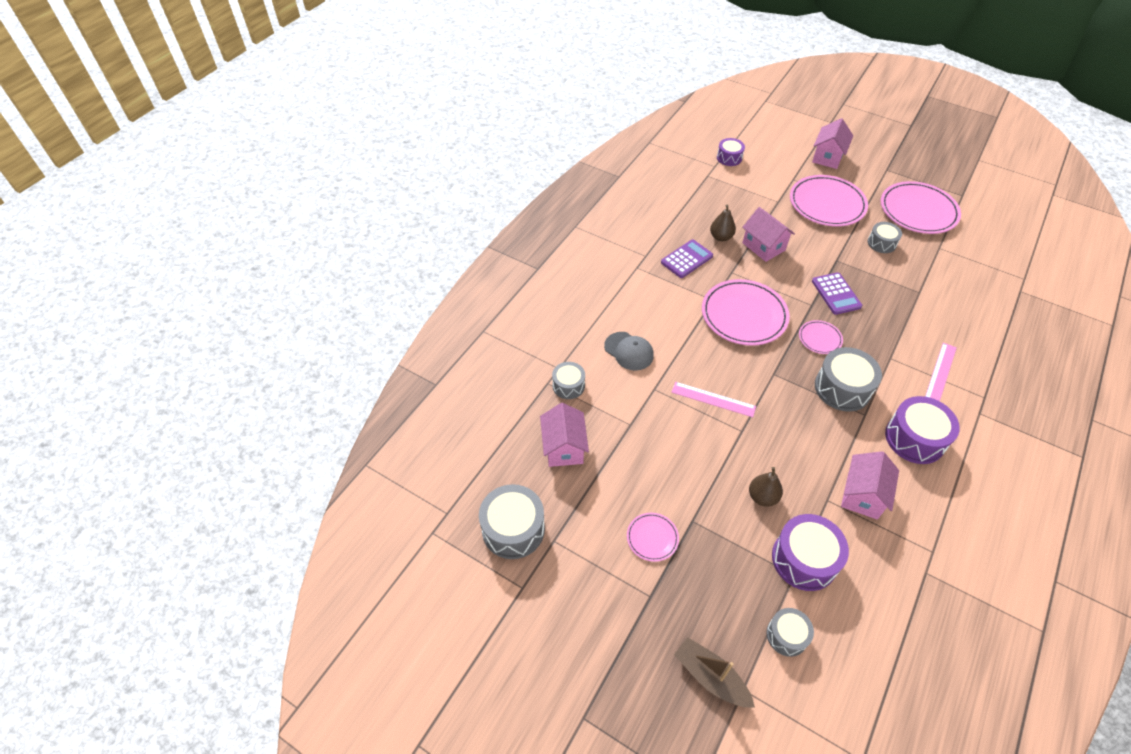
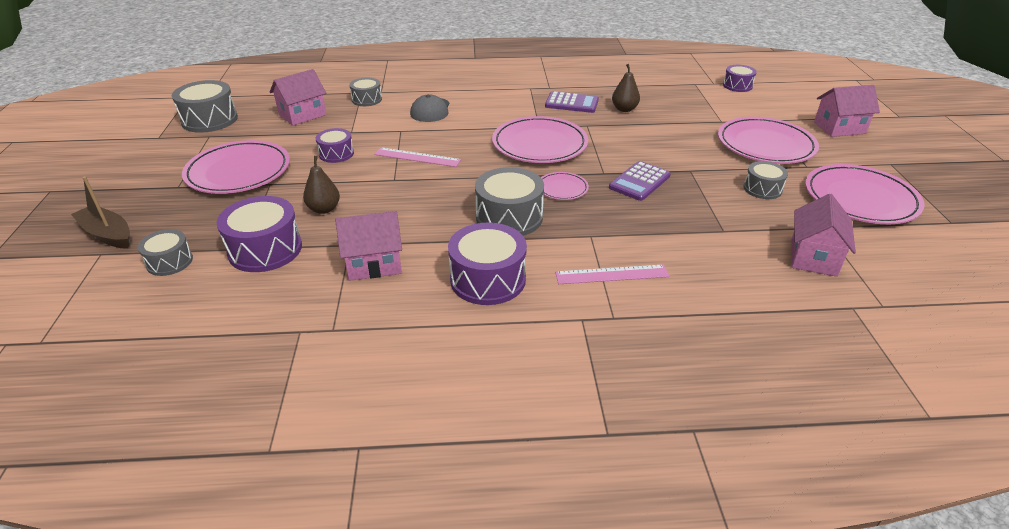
camera: 55 degrees right, 15 degrees down
pink plate [627,513,679,562] -> pink plate [182,140,290,194], size x2.05
pink ruler [672,382,756,417] -> pink ruler turned 60 degrees counterclockwise [374,147,461,167]
brown boat [674,637,755,708] -> brown boat turned 60 degrees counterclockwise [71,176,130,249]
pink house [742,207,795,262] -> pink house moved to [791,194,856,277]
none -> purple drum [316,128,354,163]

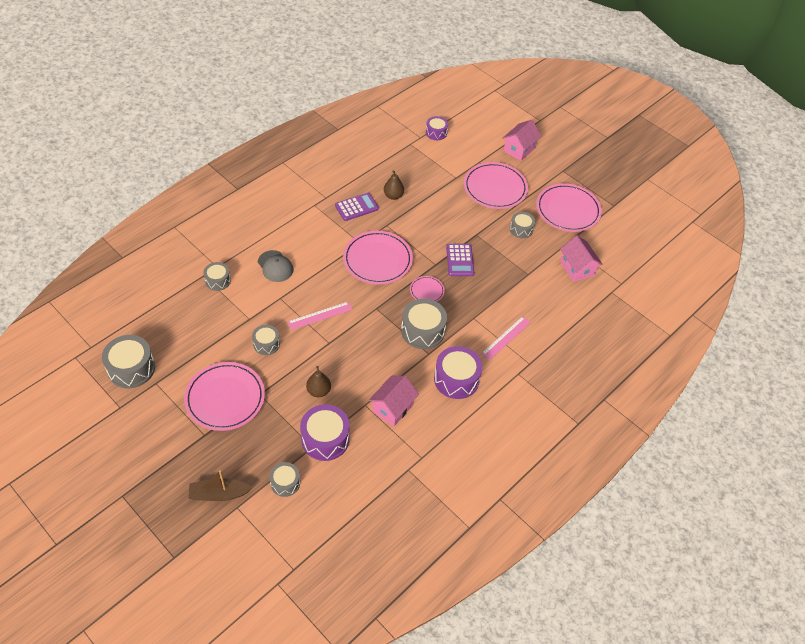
camera: 45 degrees left, 15 degrees up
pink house [270,69,326,126] -> none
purple drum [316,128,354,163] -> grey drum [252,325,280,355]

